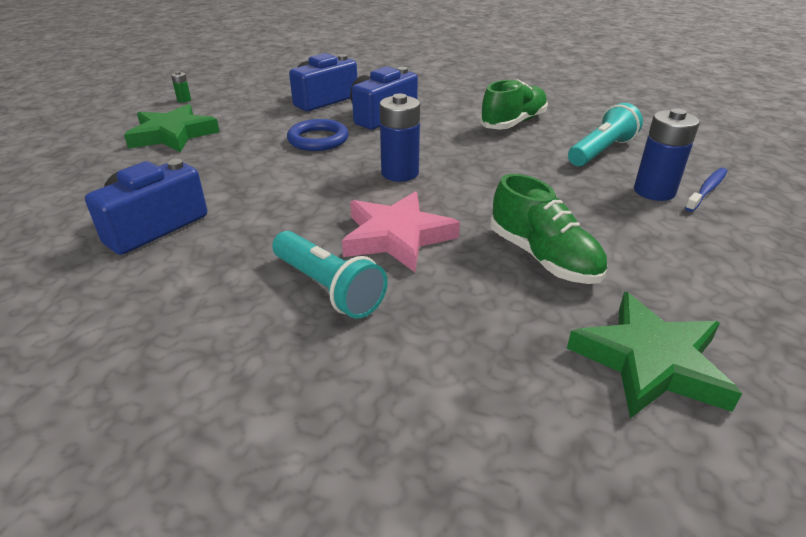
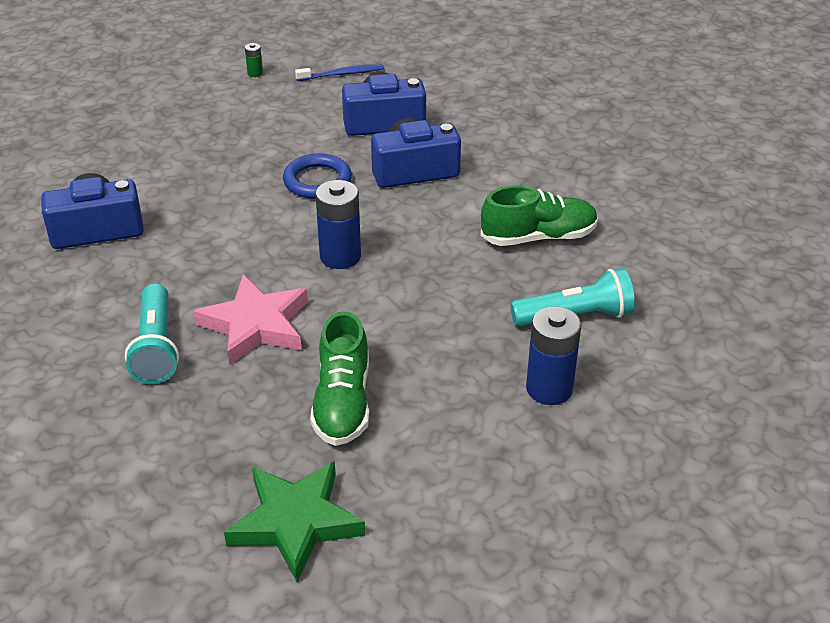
camera: 35 degrees right, 5 degrees up
green star [124,104,220,152] -> none
blue toothbrush [685,168,727,212] -> blue toothbrush moved to [295,64,384,81]

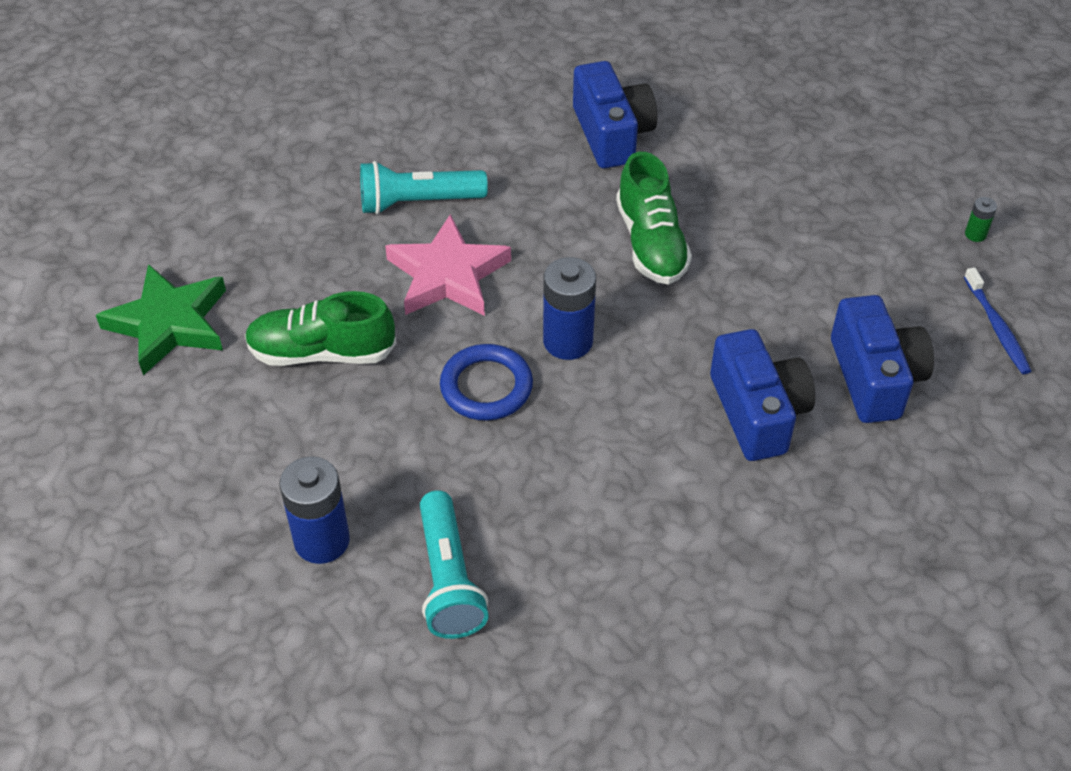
camera: 90 degrees right, 10 degrees up
blue ring [283,153,352,199] -> blue ring moved to [440,344,533,421]
green shoe [481,186,598,246] -> green shoe moved to [616,152,692,285]

